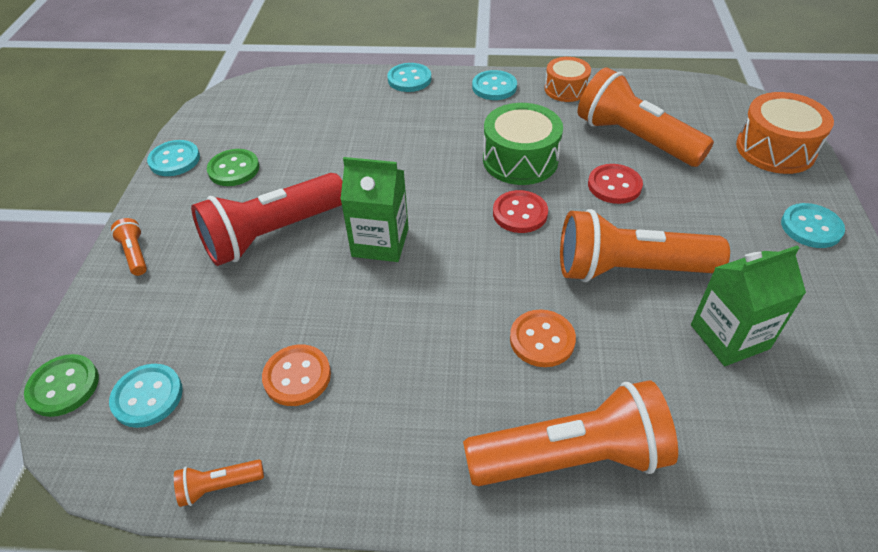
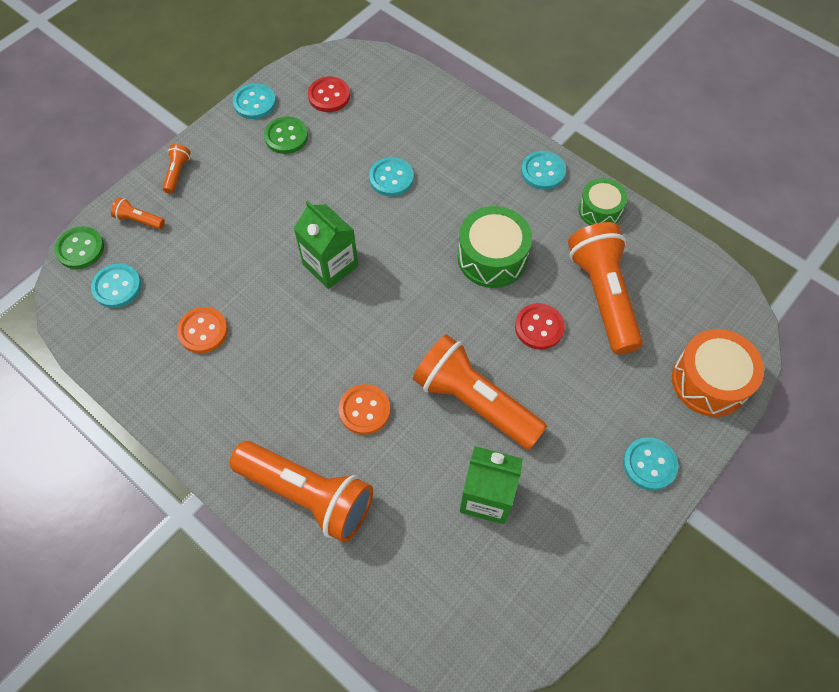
camera: 35 degrees right, 15 degrees up
orange flashlight [174,459,264,507] -> orange flashlight moved to [111,197,165,229]
red flashlight [191,173,343,266] -> none
turquoise button [387,63,431,92] -> turquoise button moved to [369,157,414,197]
red button [493,190,548,233] -> red button moved to [308,77,350,112]
orange drum [545,57,591,102] -> green drum [578,178,627,225]

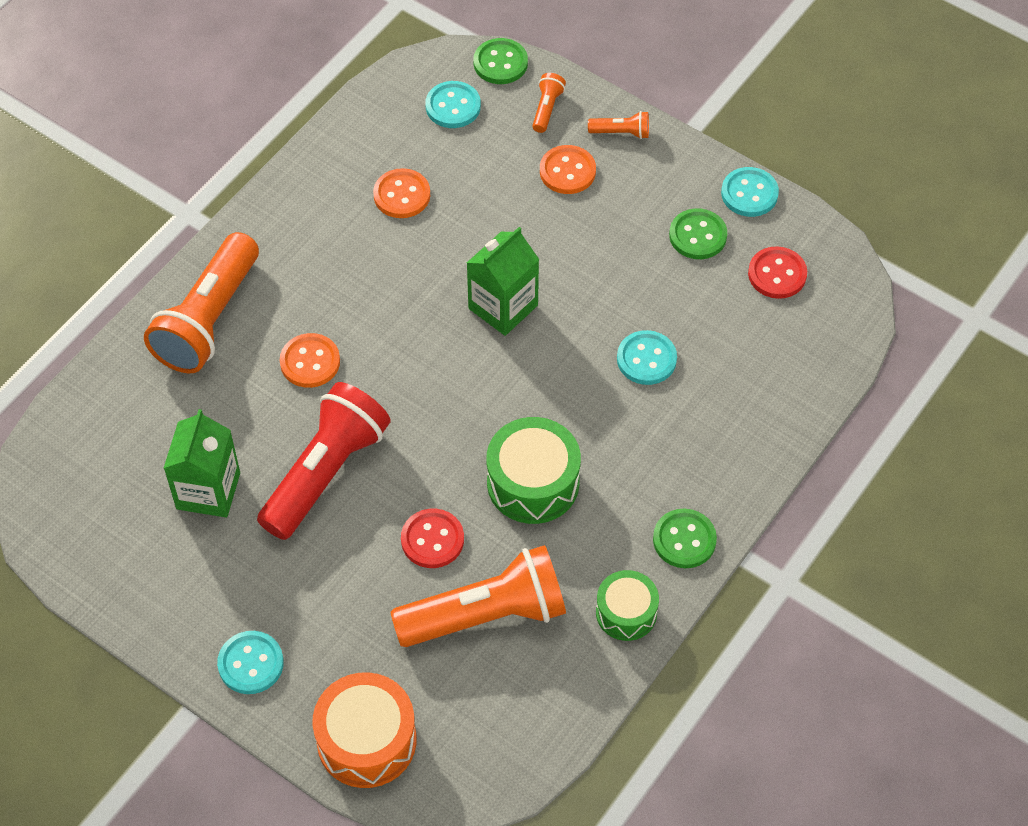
camera: 85 degrees right, 5 degrees down
orange flashlight [413,334,547,450] -> red flashlight [257,382,391,540]
turquoise button [521,151,566,190] -> green button [653,509,717,568]
none -> orange button [540,145,596,194]

